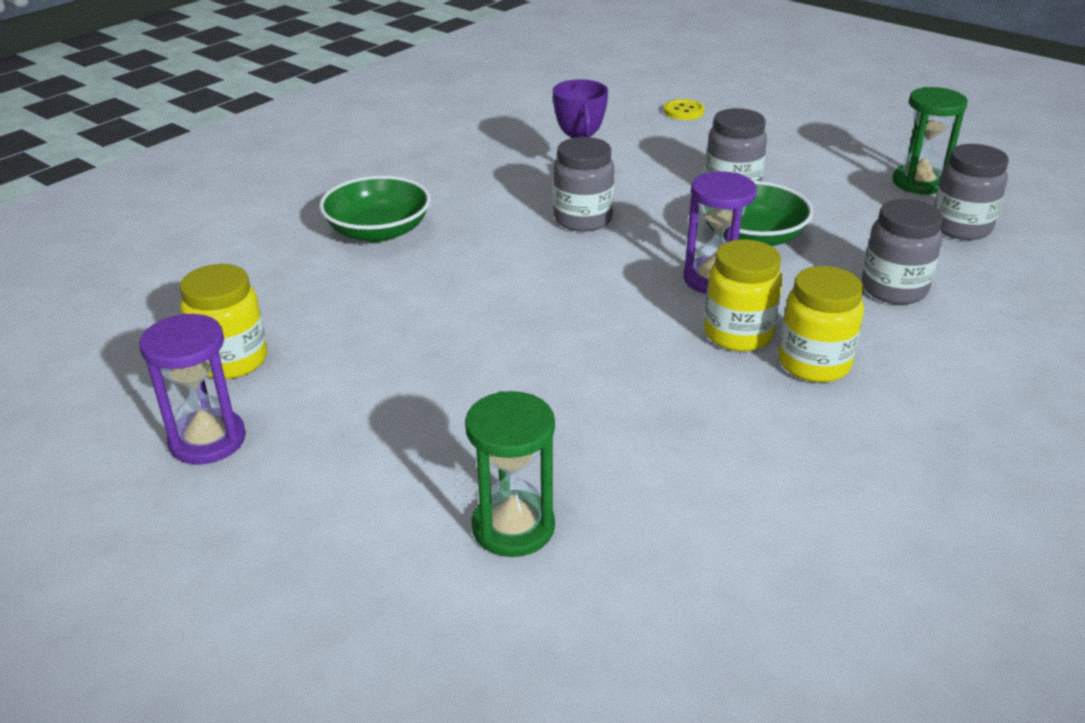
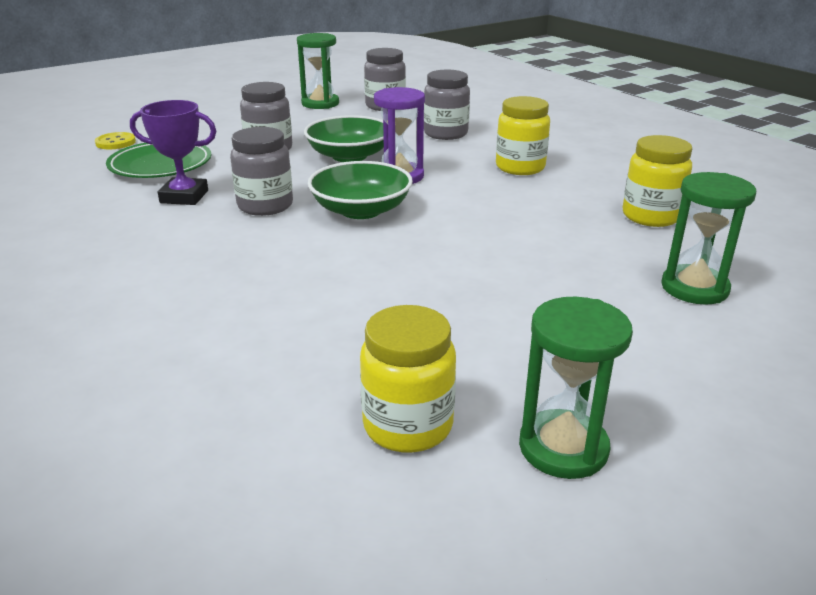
camera: 75 degrees left, 5 degrees down
purple hourglass [139,314,246,465] -> green hourglass [519,297,633,479]
green bowl [319,175,431,242] -> green bowl moved to [308,161,413,219]
yellow jar [704,240,783,352] -> yellow jar moved to [622,135,692,227]
none -> green plate [106,143,211,178]

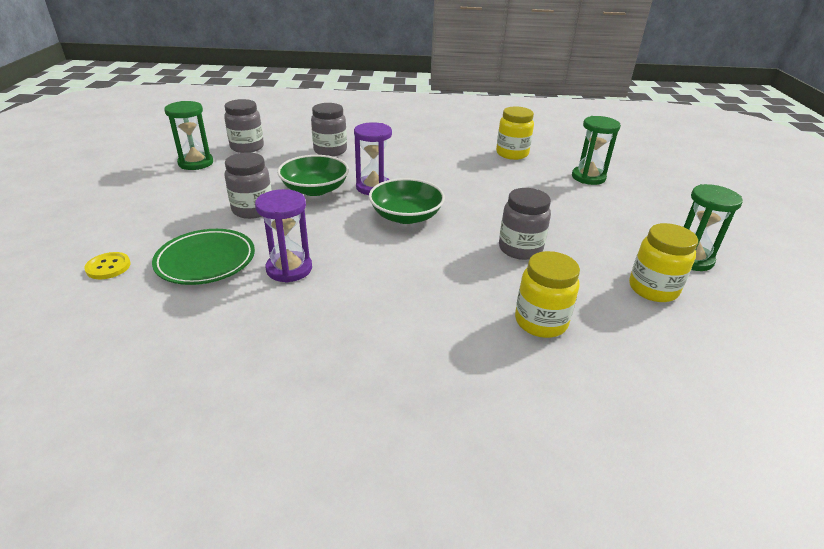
camera: 55 degrees left, 5 degrees up
purple trophy [130,100,216,205] -> purple hourglass [255,189,312,283]
grey jar [230,127,293,216] -> grey jar moved to [499,188,551,260]
yellow jar [496,96,550,175] -> yellow jar moved to [515,251,580,338]

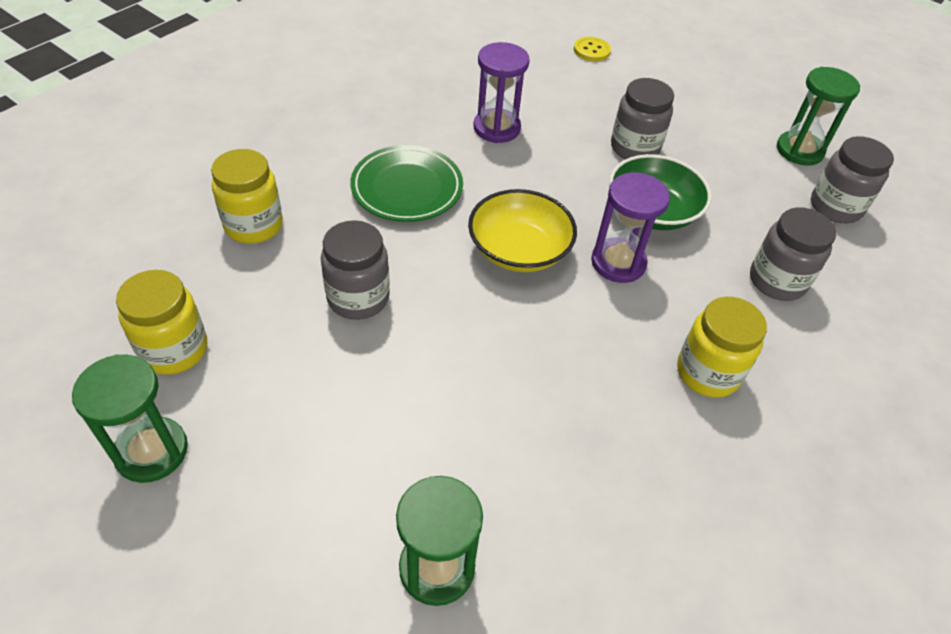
camera: 125 degrees right, 15 degrees up
green plate [152,229,255,285] -> green plate moved to [350,145,463,222]
green bowl [369,178,445,224] -> yellow bowl [468,189,577,272]
yellow jar [496,107,534,160] -> yellow jar moved to [677,297,767,398]

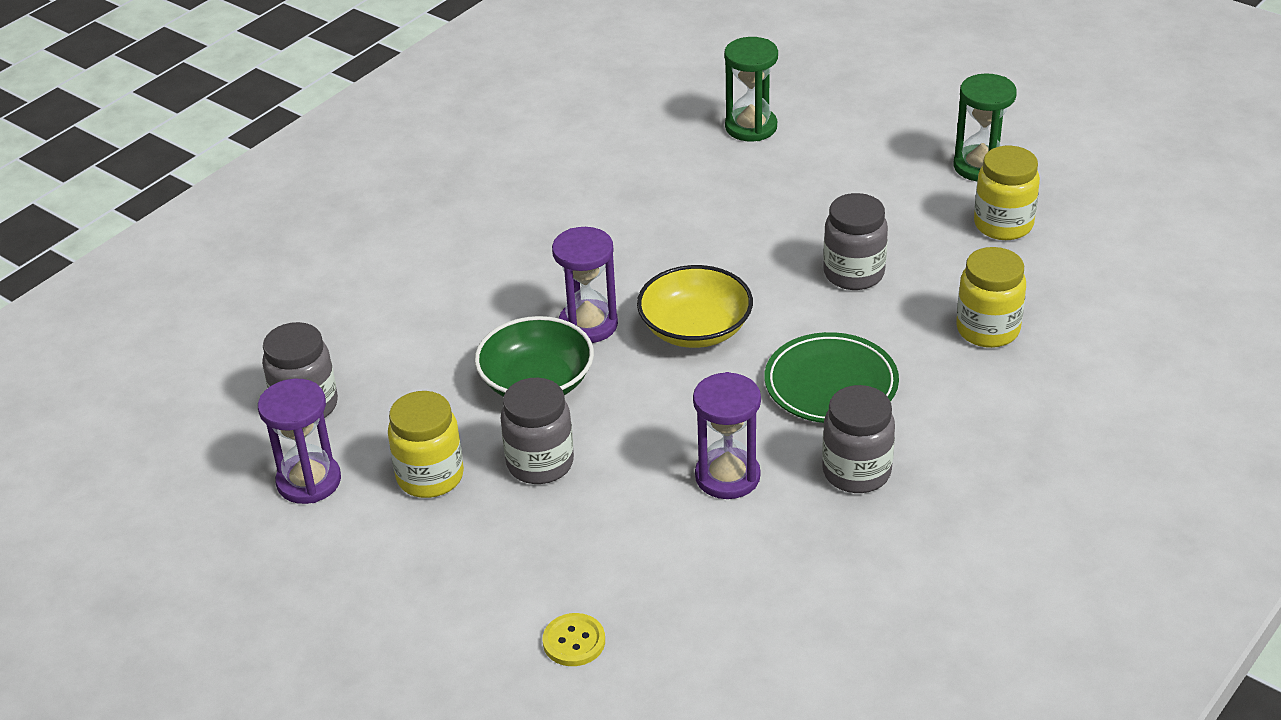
camera: 175 degrees left, 10 degrees down
yellow jar [677,297,767,398] -> yellow jar moved to [388,391,464,498]
grey jar [750,207,836,301] -> grey jar moved to [822,385,895,493]
green hourglass [777,67,860,166] -> purple hourglass [258,379,341,504]

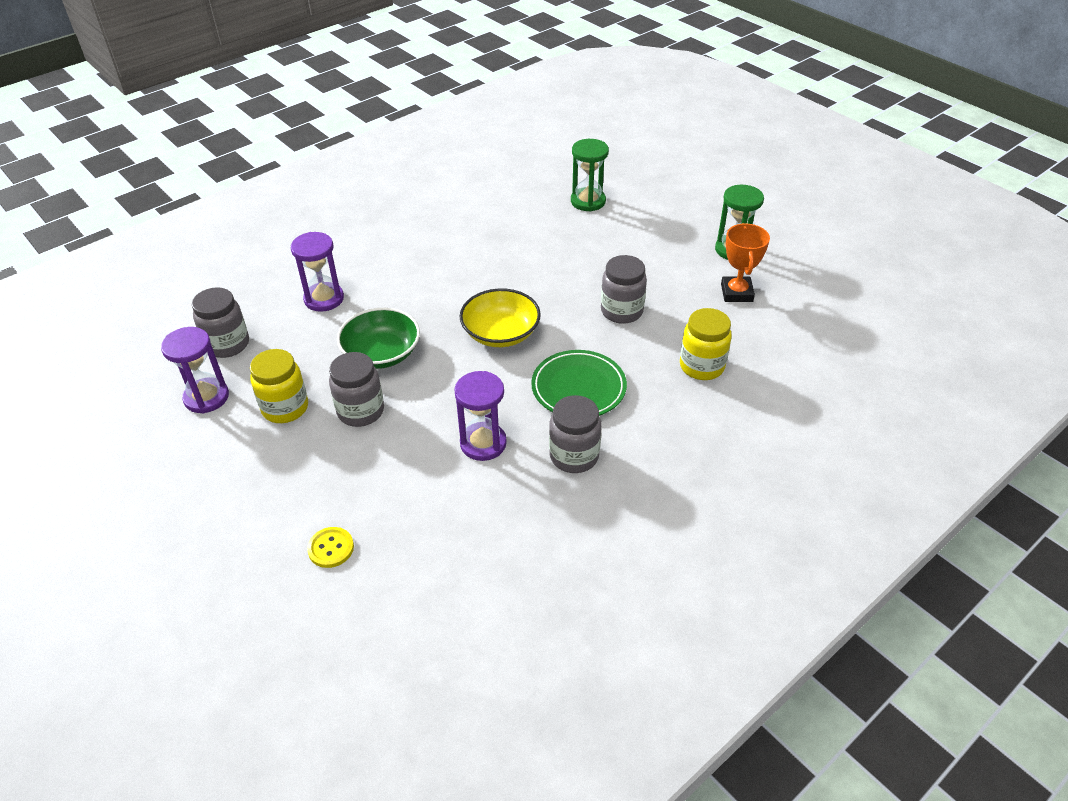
camera: 10 degrees right, 5 degrees up
purple hourglass [552,227,618,343] -> purple hourglass moved to [291,232,344,312]
yellow jar [974,146,1040,240] -> orange trophy [721,223,770,302]

